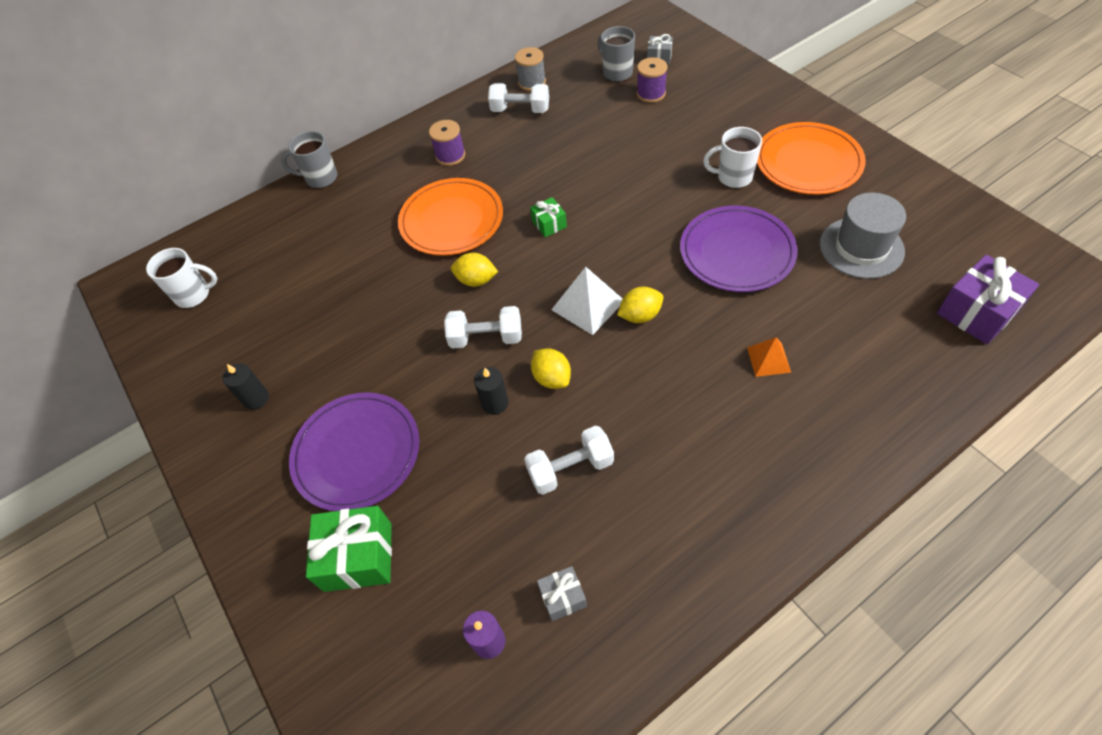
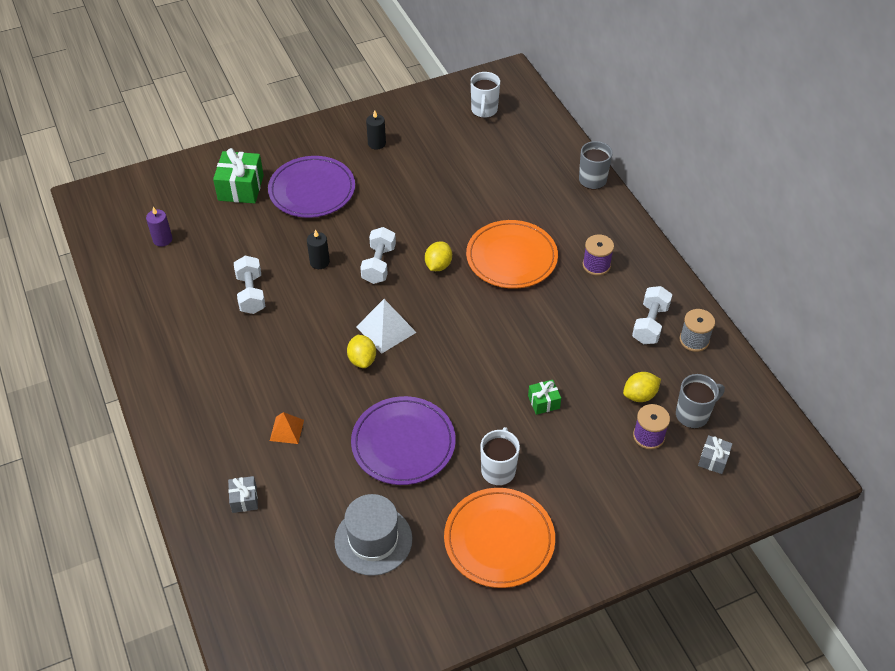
camera: 95 degrees right, 5 degrees down
green gift [530,197,567,237] -> green gift moved to [528,380,561,415]
yellow lemon [531,348,571,389] -> yellow lemon moved to [623,372,661,402]
grey gift [537,566,587,621] -> grey gift moved to [228,476,258,513]
purple gift [937,255,1039,344] -> none

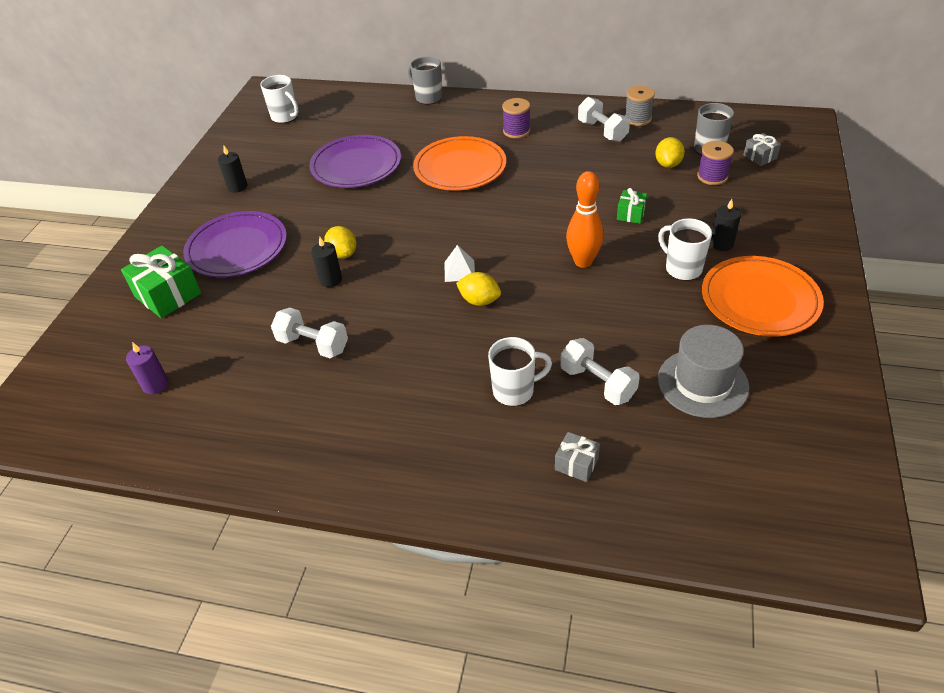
camera: 50 degrees left, 5 degrees down
orange pyramid [270,412,304,444] -> white mug [488,337,552,406]
purple plate [351,396,456,485] -> purple plate moved to [309,135,401,188]
white pyramid [356,299,417,354] -> white pyramid [445,245,475,282], size x0.62
white dumbbell [360,227,396,284] -> white dumbbell moved to [560,338,640,405]
yellow lemon [425,242,452,271] -> yellow lemon moved to [324,226,356,259]
none -> orange bowling pin [566,171,604,268]
none -> black candle [710,199,741,251]

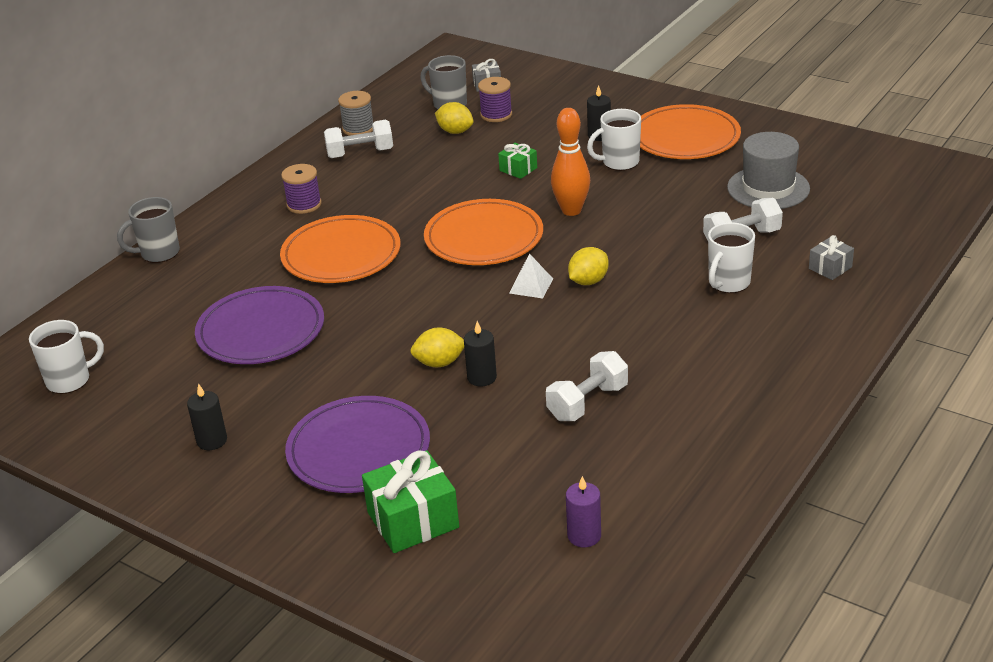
camera: 70 degrees left, 10 degrees down
white mug [488,337,552,406] -> white mug turned 150 degrees counterclockwise [708,222,755,293]
none -> orange plate [424,199,543,265]

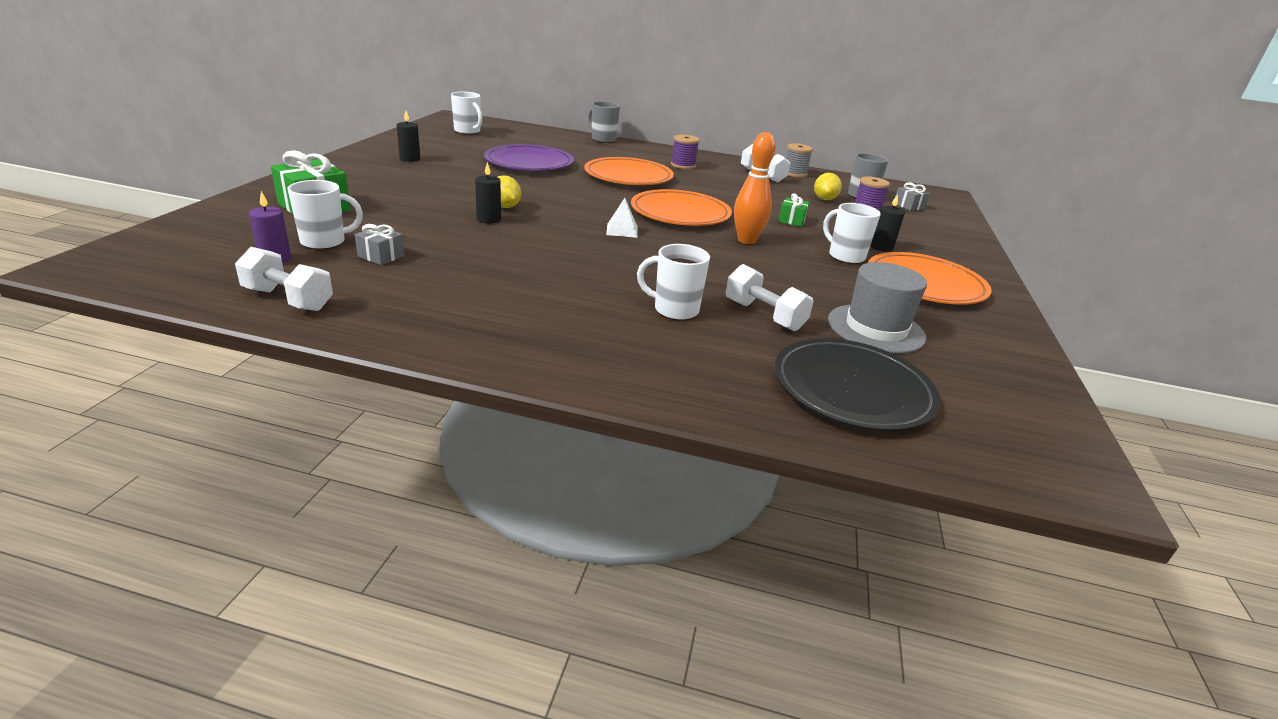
camera: 65 degrees right, 5 degrees down
purple plate [285,396,430,493] -> none
white dumbbell [546,351,628,421] -> white dumbbell moved to [235,247,333,311]
yellow lemon [568,247,609,285] -> none
grey gift [809,235,854,280] -> grey gift moved to [355,224,404,265]
none -> white mug [287,180,363,250]
none -> black plate [774,338,940,431]

